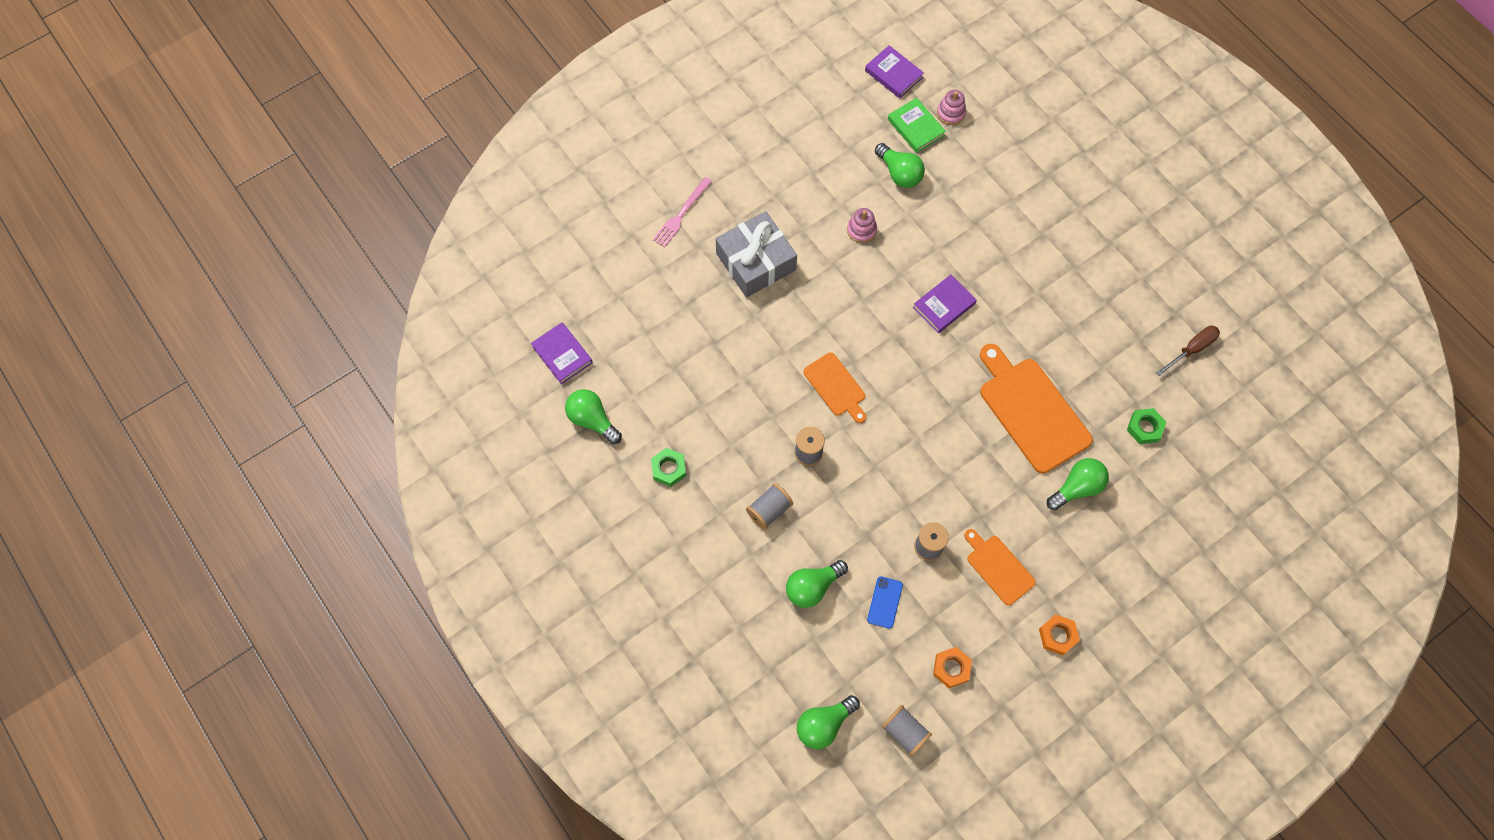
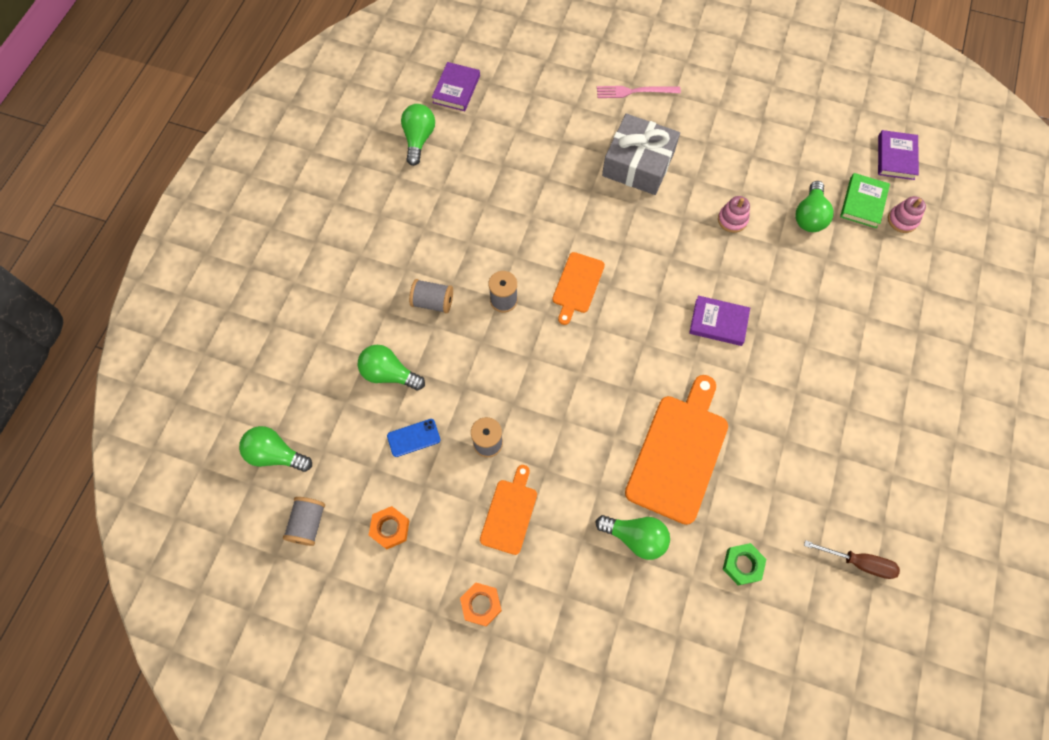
camera: 55 degrees right, 0 degrees up
green nut [651,448,686,487] -> none

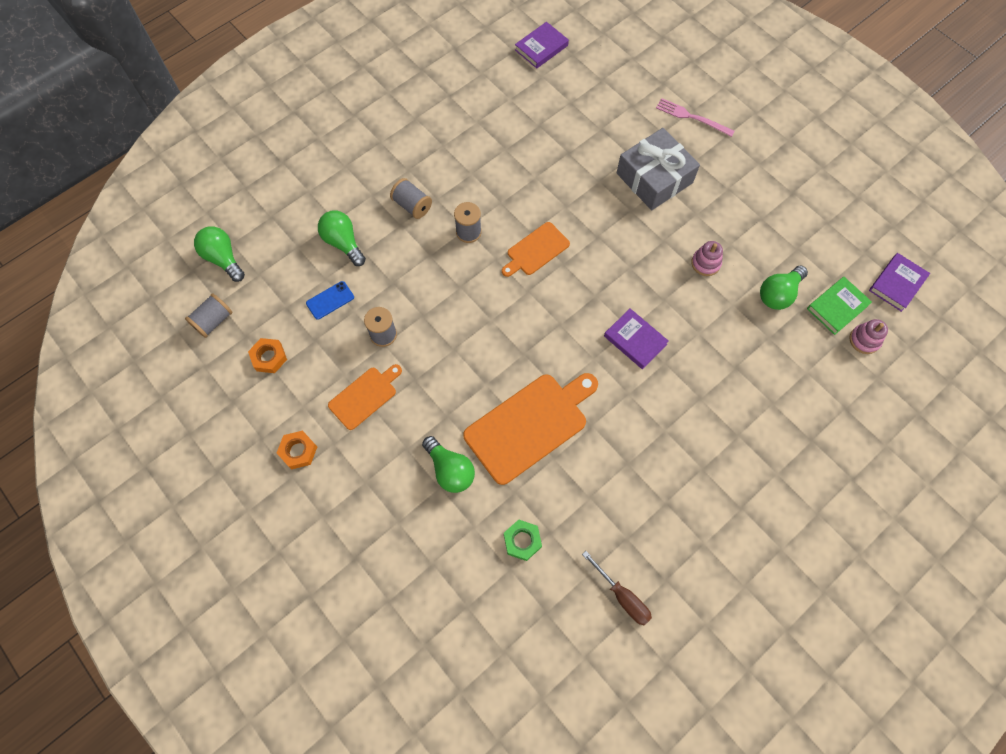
camera: 30 degrees right, 0 degrees up
blue phone [387,419,440,457] -> blue phone turned 45 degrees counterclockwise [306,281,354,320]
green light bulb [401,104,435,166] -> none

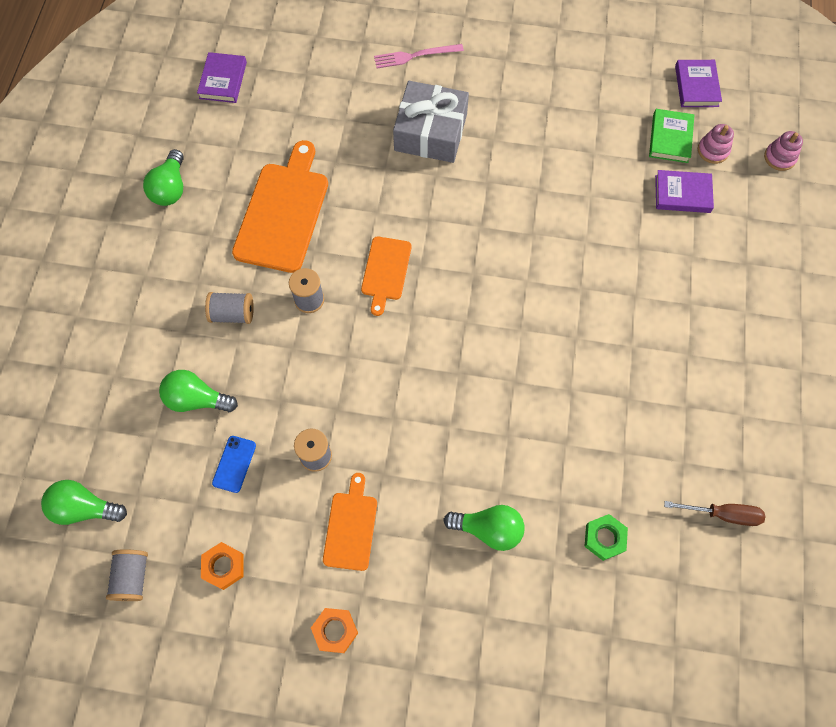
camera: 40 degrees left, 0 degrees up
orange cutting board [463,373,598,485] -> orange cutting board moved to [232,140,328,273]
purple book [604,308,669,369] -> purple book moved to [655,170,714,213]
pink stacking toy [691,241,723,276] -> pink stacking toy moved to [764,131,803,171]
green light bulb [760,265,808,310] -> green light bulb moved to [143,149,184,206]

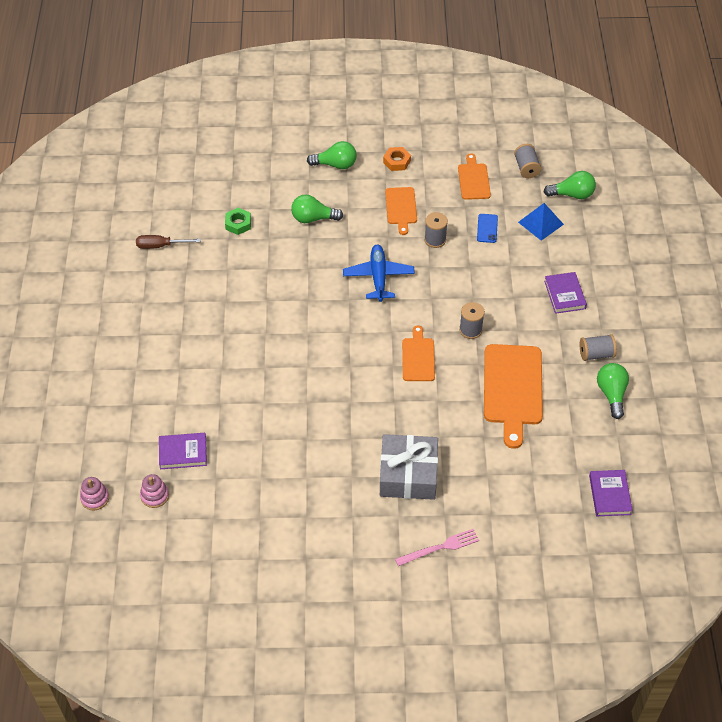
camera: 170 degrees right, 15 degrees down
green light bulb [159,370,238,412] -> green light bulb moved to [307,141,357,169]
orange nut [201,542,244,590] -> orange cutting board [458,153,491,200]
grey spool [205,292,254,324] -> grey spool moved to [580,334,617,361]
green book [649,109,694,163] -> none
purple book [675,60,722,107] -> purple book moved to [544,272,587,314]
none -> blue plane [343,245,415,302]
none -> blue pyramid [518,203,564,241]

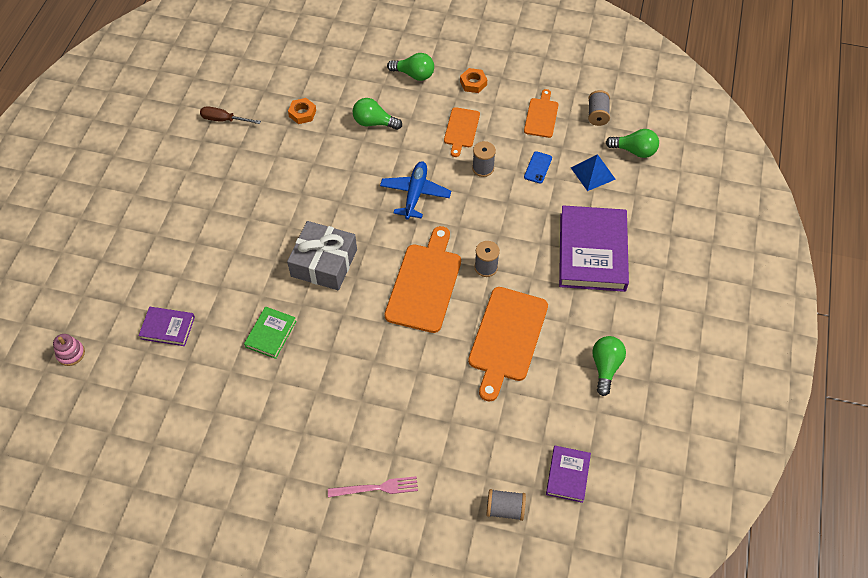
camera: 15 degrees right, 5 degrees up
pink stacking toy [140,474,169,508] -> none
green nut [225,208,251,235] -> orange nut [288,98,316,124]
grey gift [380,434,438,500] -> grey gift moved to [287,221,357,290]
orange cutting board [402,326,435,381] -> orange cutting board [385,226,461,333], size x1.78
purple book [544,272,587,314] -> purple book [559,205,629,292], size x2.01
grey spool [580,334,617,361] -> grey spool moved to [486,489,526,521]
none -> green book [244,306,296,359]

